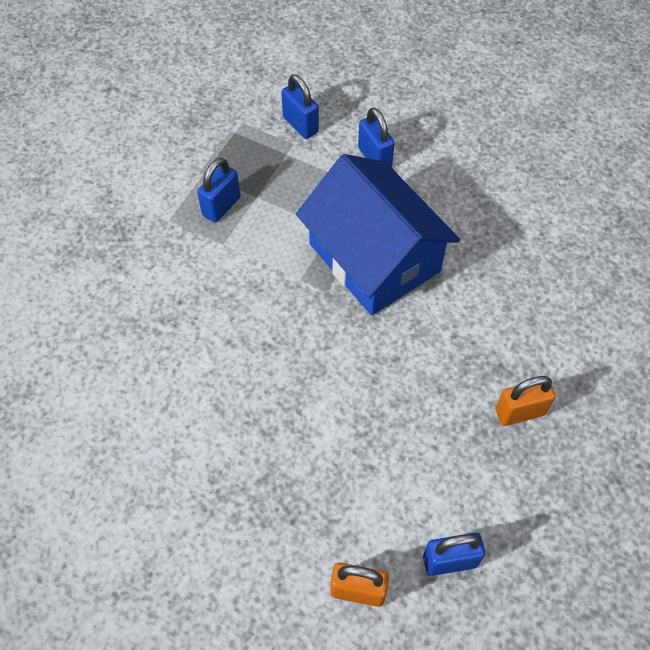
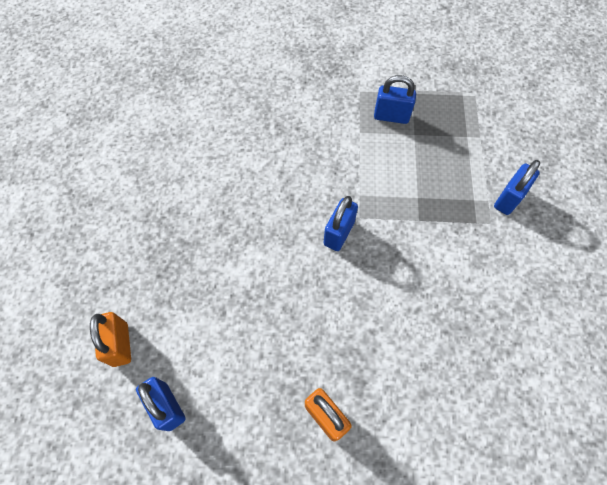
camera: 65 degrees right, 5 degrees up
blue padlock [281,75,319,139] -> blue padlock moved to [324,196,358,251]
blue house [296,154,460,316] -> none

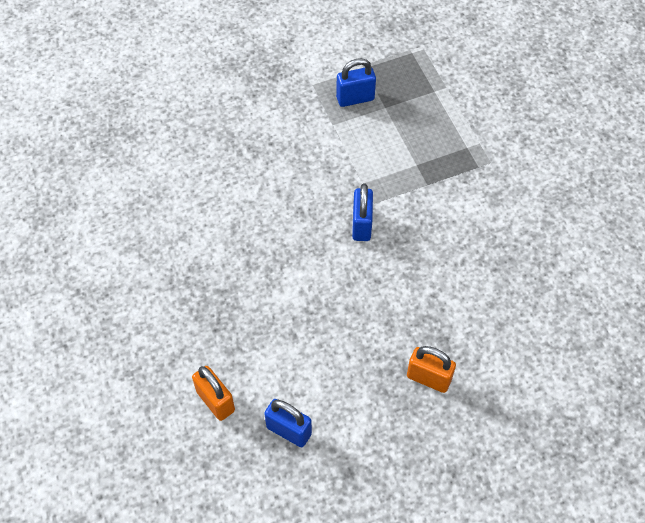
camera: 25 degrees left, 5 degrees down
blue padlock [494,160,540,215] -> none

